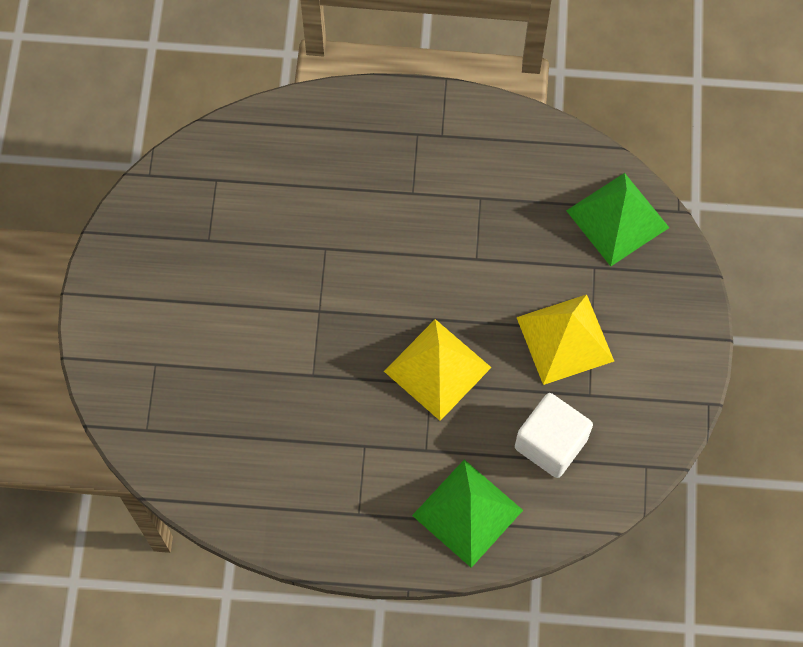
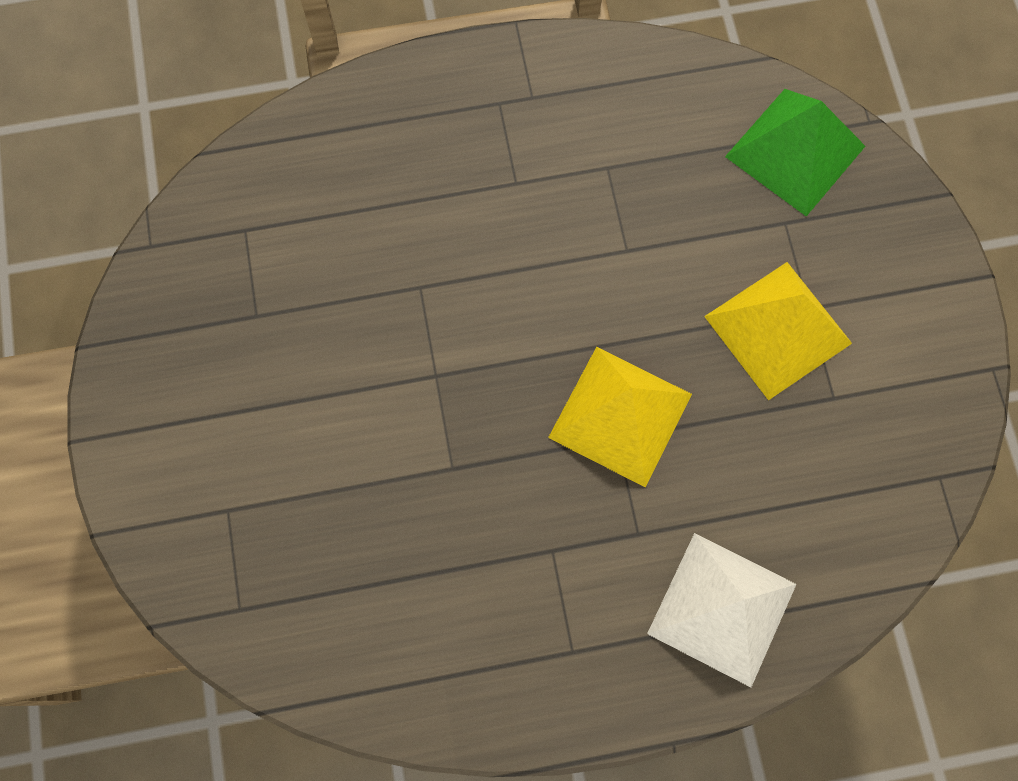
camera: 15 degrees left, 5 degrees up
green pyramid [412,459,523,568] -> white pyramid [647,533,797,687]
white cube [515,393,593,478] -> none

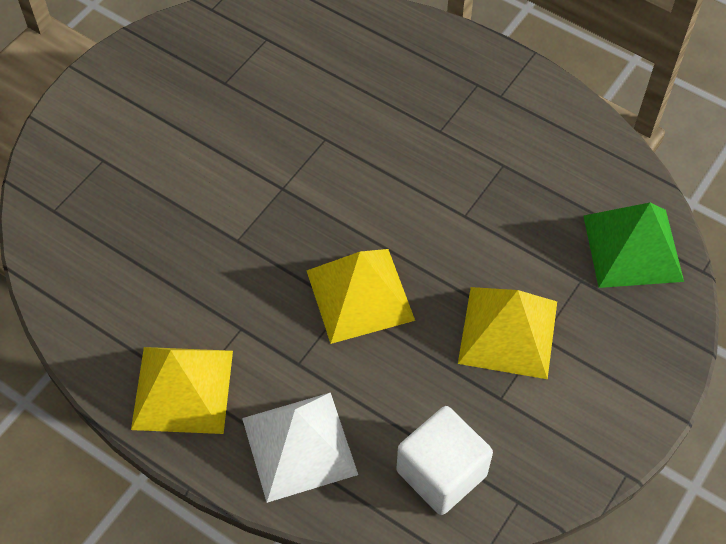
camera: 45 degrees right, 15 degrees down
none -> yellow pyramid [131,347,233,434]
none -> white cube [396,406,493,515]

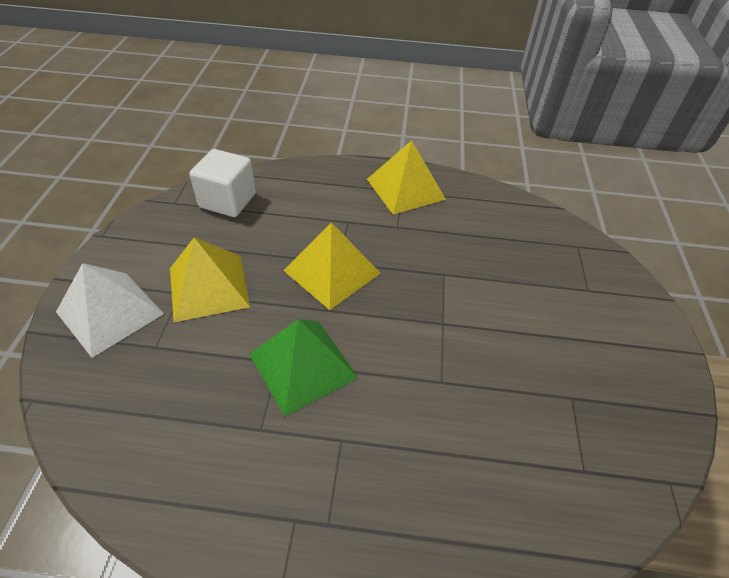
camera: 150 degrees right, 10 degrees down
white pyramid [242,392,358,503] -> white pyramid moved to [56,263,164,358]
green pyramid [583,203,684,288] -> green pyramid moved to [249,319,358,417]

